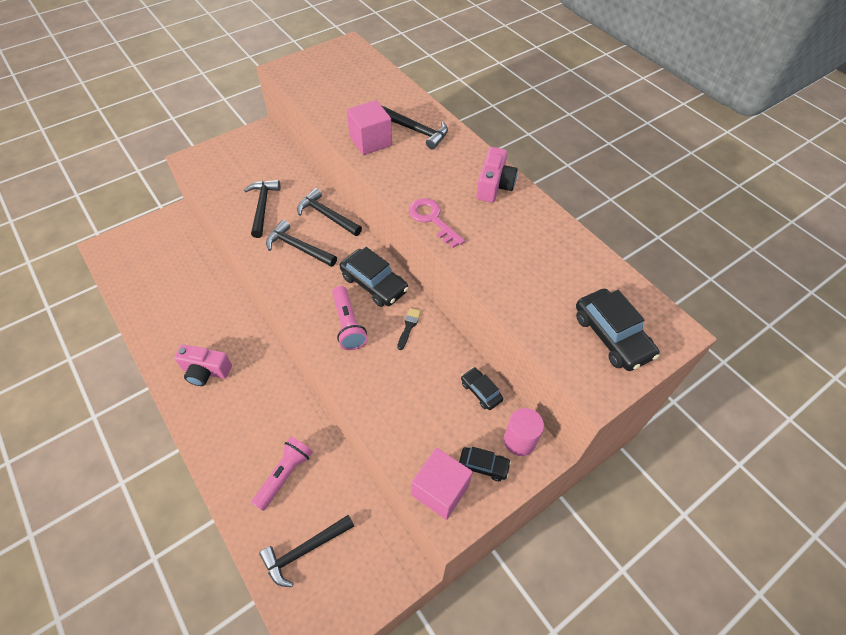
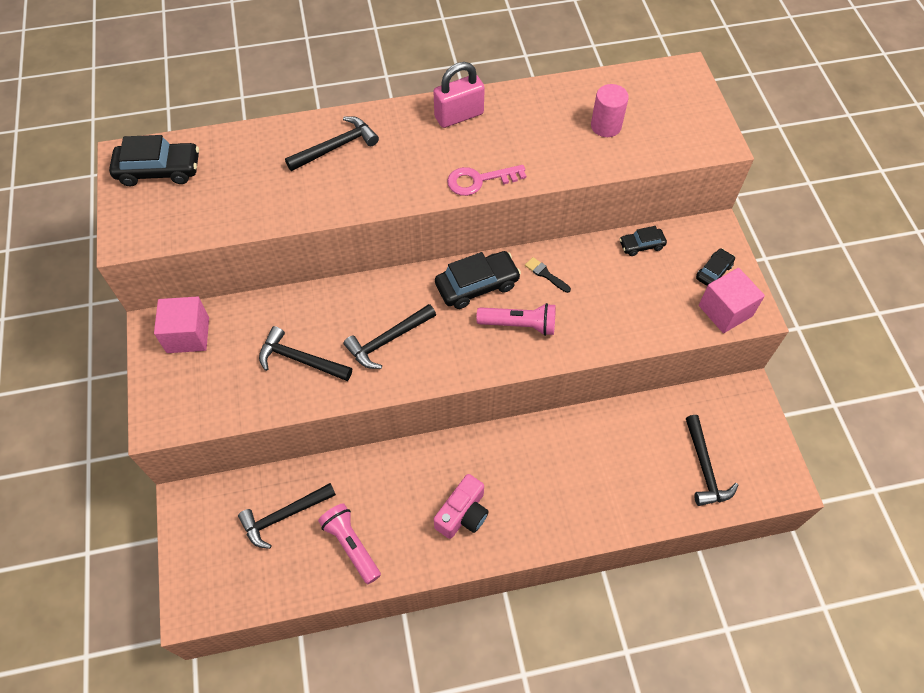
camera: 65 degrees left, 5 degrees up
pink flashlight [251,437,313,511] -> pink flashlight moved to [318,503,381,584]
black hammer [297,188,362,236] -> black hammer moved to [238,483,336,549]
pink cube [347,100,392,155] -> pink cube moved to [154,296,209,353]
pink camera [476,147,518,203] -> pink padlock [433,62,485,128]
pink cylinder [504,408,544,456] -> pink cylinder moved to [591,84,629,137]
black car [576,289,660,371] -> black car moved to [109,135,199,186]

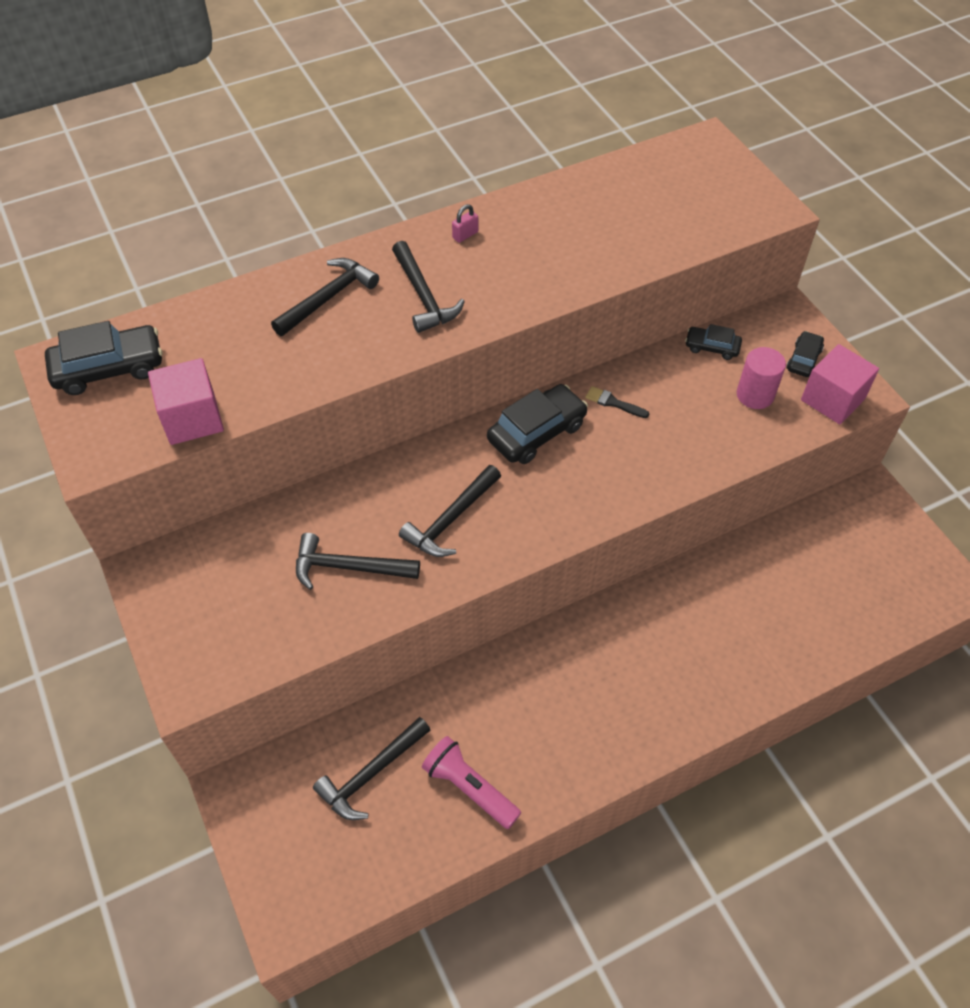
camera: 15 degrees left, 5 degrees down
pink cube [154,296,209,353] -> pink cube moved to [148,358,224,445]
pink padlock [433,62,485,128] -> pink padlock [452,204,478,243], size x0.45
pink camera [434,474,489,539] -> none
pink key [447,165,526,196] -> none
pink flashlight [476,303,556,336] -> none
pink cylinder [591,84,629,137] -> pink cylinder moved to [737,347,786,409]
black car [620,226,667,256] -> black car turned 45 degrees clockwise [685,324,742,360]
black hammer [686,415,738,506] -> black hammer moved to [392,241,465,333]

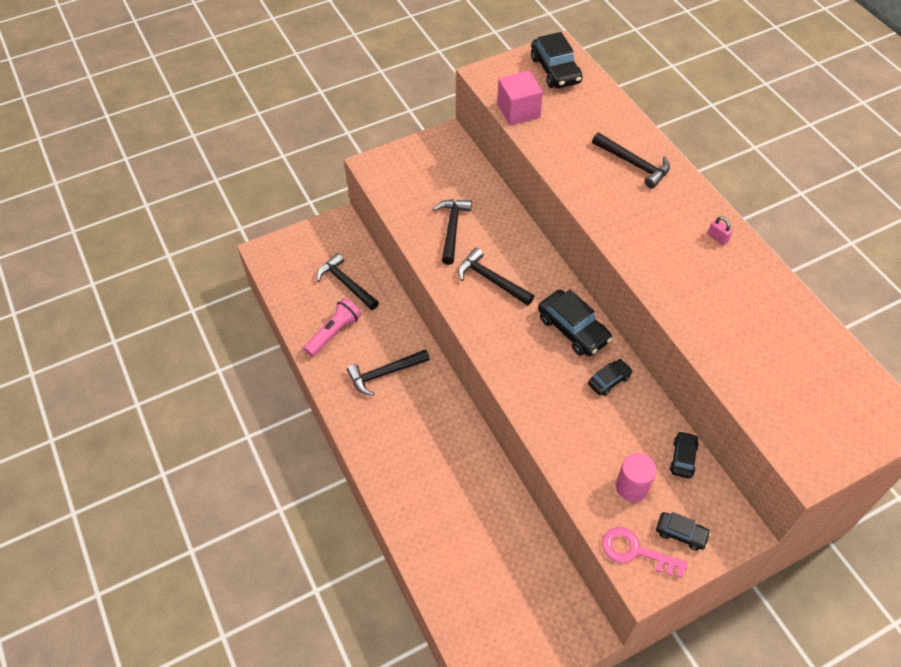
camera: 90 degrees right, 0 degrees up
black hammer [392,241,465,333] -> black hammer moved to [347,349,430,396]
black brush [585,386,649,418] -> black car [588,359,632,396]
pink cube [801,344,879,424] -> pink key [602,527,688,578]

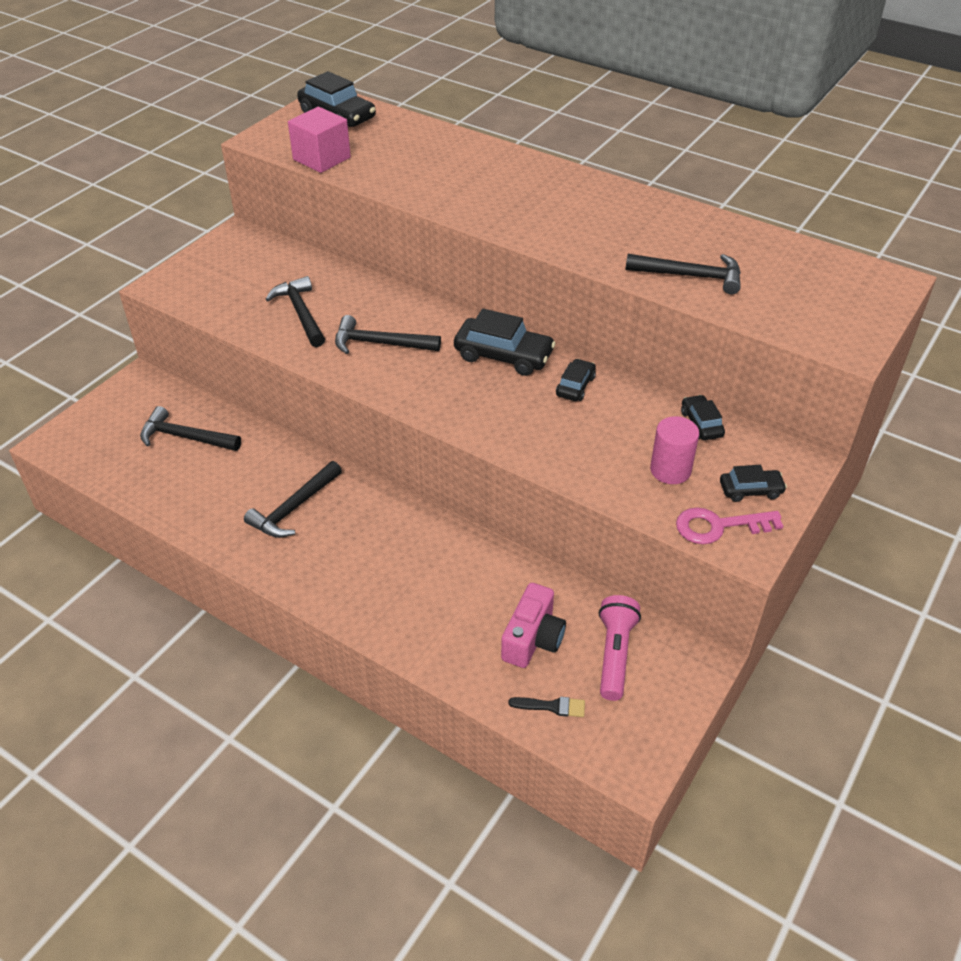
camera: 30 degrees left, 10 degrees down
pink flashlight [303,298,361,357] -> pink flashlight moved to [599,595,641,701]
black hammer [592,133,670,189] -> black hammer moved to [625,254,741,294]
pink padlock [708,216,733,245] -> none
none -> pink camera [501,583,566,668]
none -> black brush [508,697,585,717]

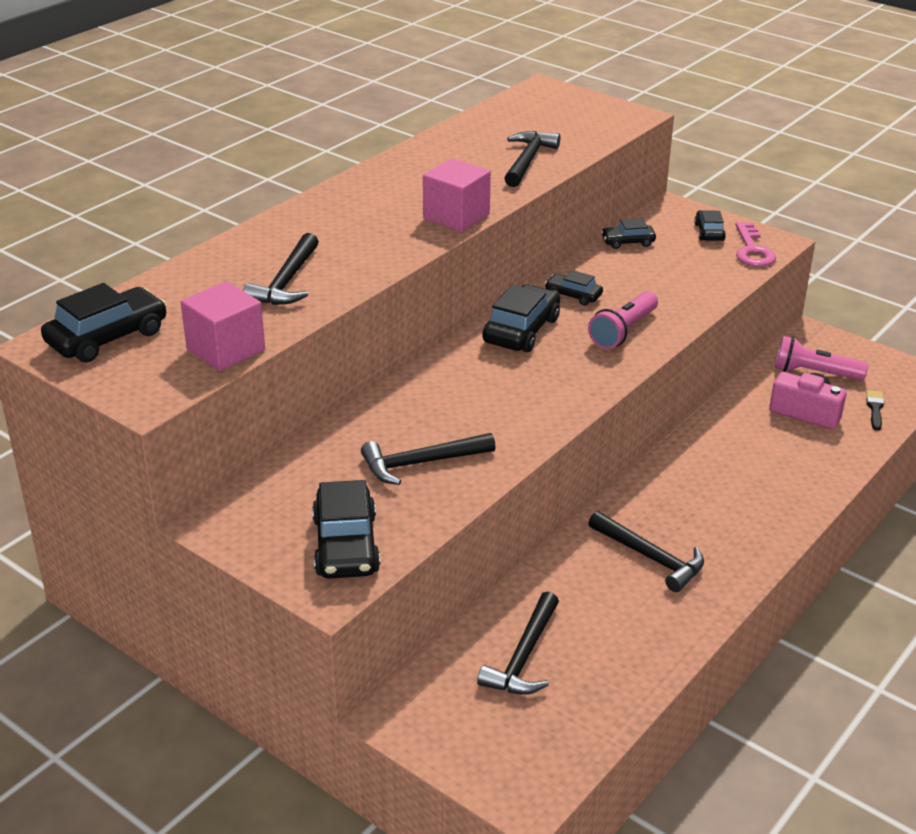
camera: 85 degrees left, 10 degrees down
black hammer [335,315,441,354] -> black hammer moved to [243,233,319,305]
pink cylinder [650,416,699,484] -> none
none -> black car [312,480,380,579]
none -> pink cube [423,158,491,232]
none -> pink flashlight [588,291,658,349]

